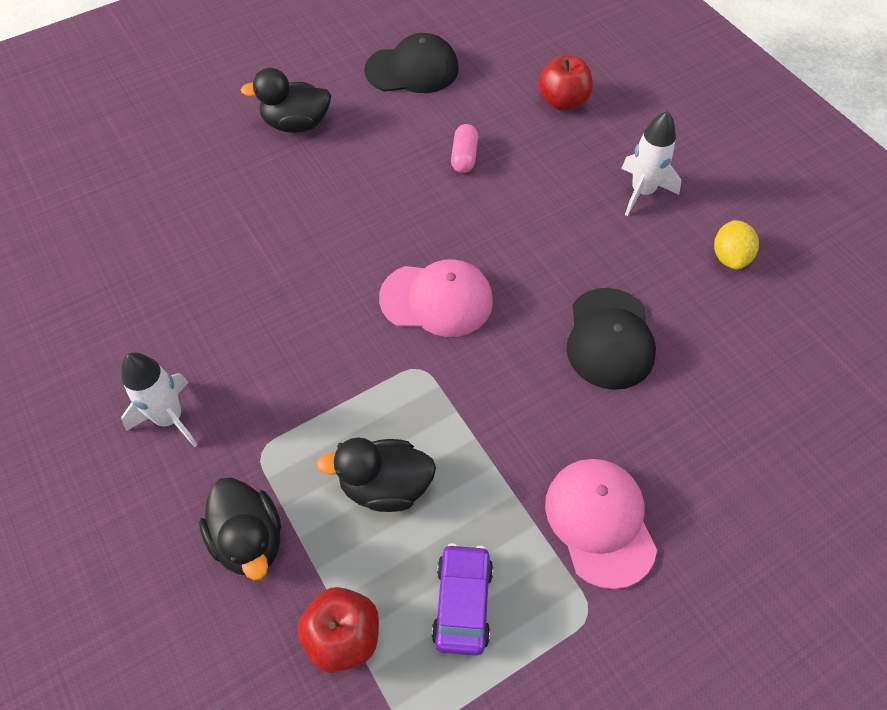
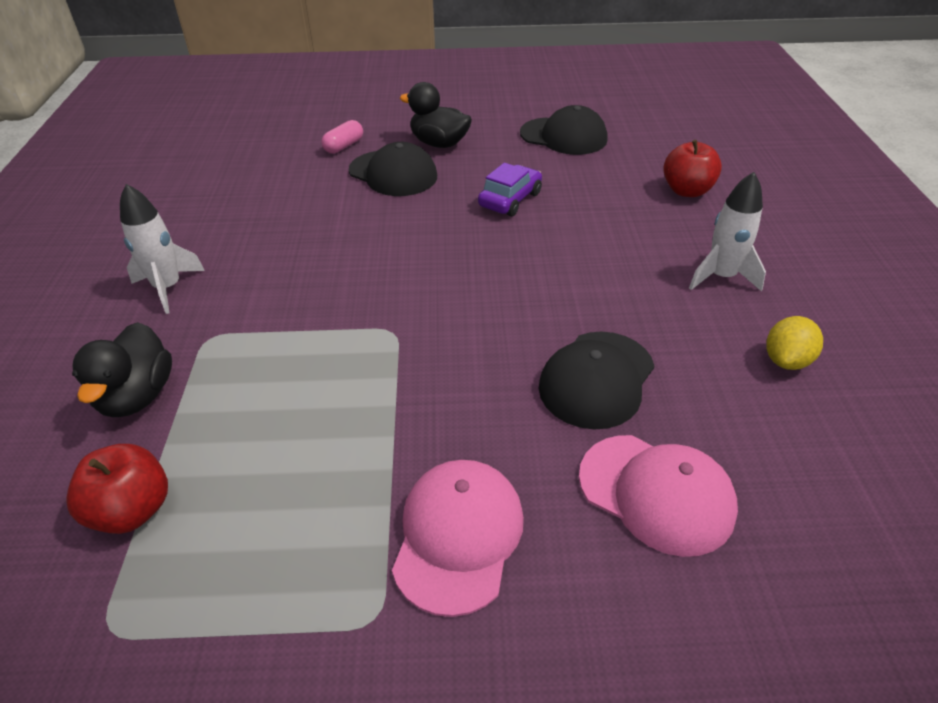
camera: 30 degrees right, 15 degrees down
black duck [316,438,436,512] -> none
pink cap [379,259,493,337] -> pink cap moved to [579,435,738,557]
purple car [431,543,493,656] -> purple car moved to [478,163,542,216]
pink capsule [451,124,478,173] -> pink capsule moved to [321,120,363,154]
none -> black cap [349,142,437,196]

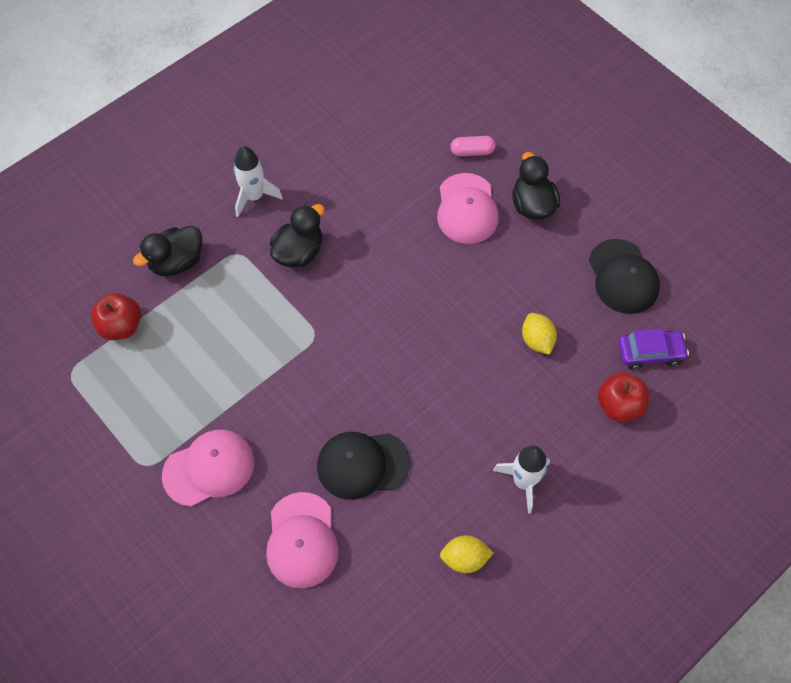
camera: 50 degrees right, 20 degrees up
black cap [349,142,437,196] -> pink cap [437,173,499,244]
purple car [478,163,542,216] -> purple car moved to [618,328,689,369]
none -> black duck [270,204,324,267]
none -> yellow lemon [522,313,557,355]

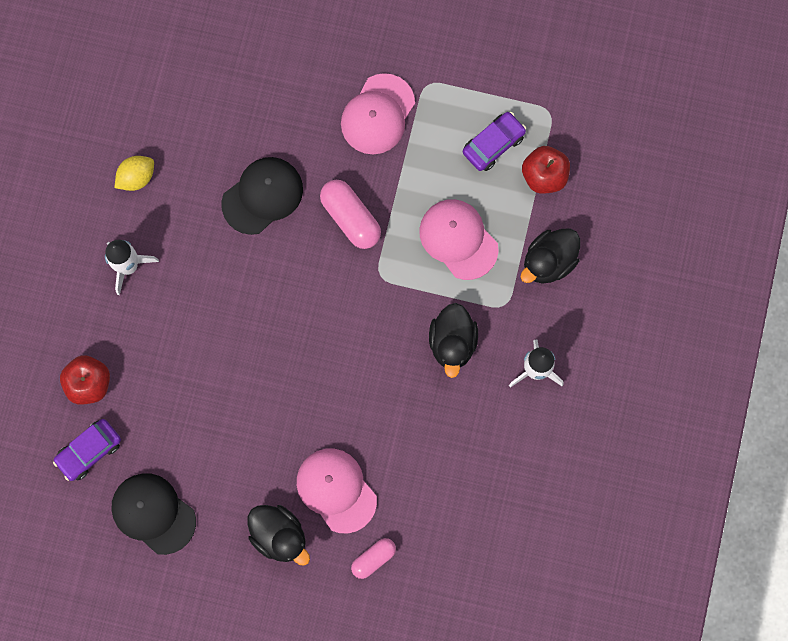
camera: 145 degrees right, 15 degrees up
black duck [133,226,202,276] -> black duck turned 150 degrees counterclockwise [521,228,580,284]
pink cap [266,492,339,588] -> pink cap moved to [419,199,499,280]
yellow lemon [522,313,557,355] -> none
none -> pink capsule [320,180,381,249]
none -> purple car [463,112,526,171]

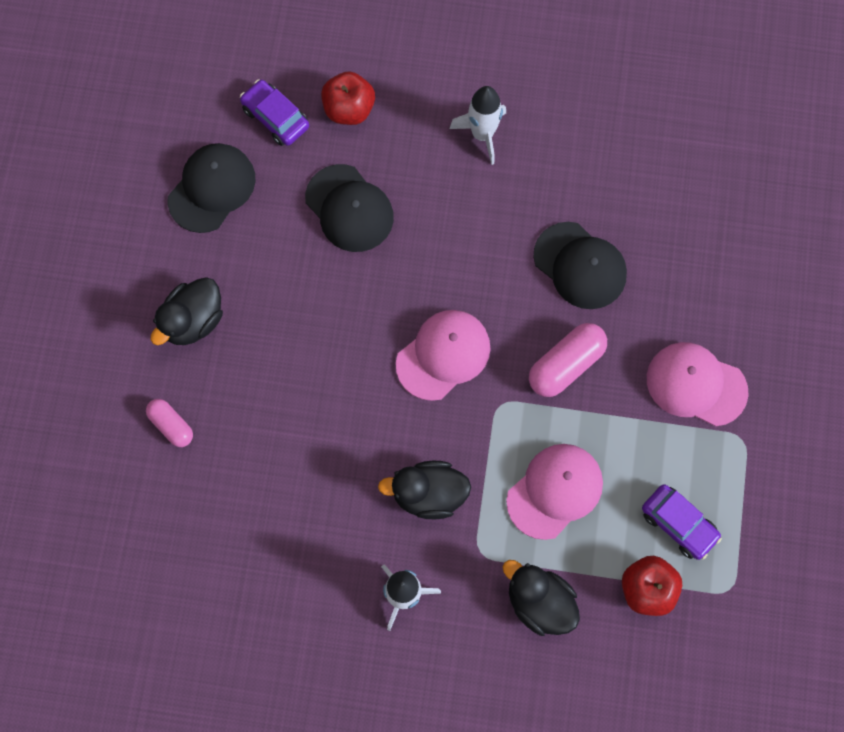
camera: 85 degrees right, 5 degrees down
yellow lemon [115,156,154,191] -> none
pink cap [297,449,377,533] -> pink cap moved to [396,310,491,401]
none -> black cap [305,164,394,252]

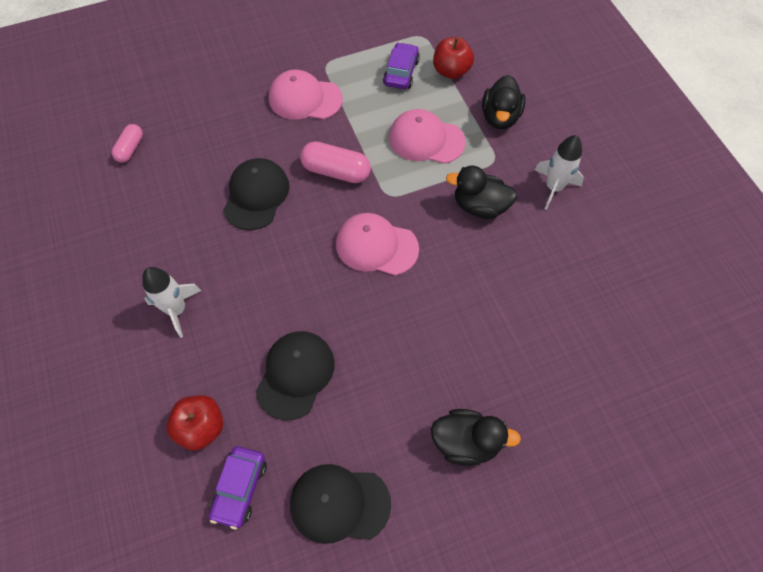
camera: 120 degrees left, 10 degrees down
pink capsule [146,399,193,447] -> pink capsule moved to [112,124,143,163]
black duck [378,461,471,519] -> black duck turned 135 degrees clockwise [446,165,517,219]
pink cap [647,342,749,426] -> pink cap turned 105 degrees clockwise [269,70,343,120]

